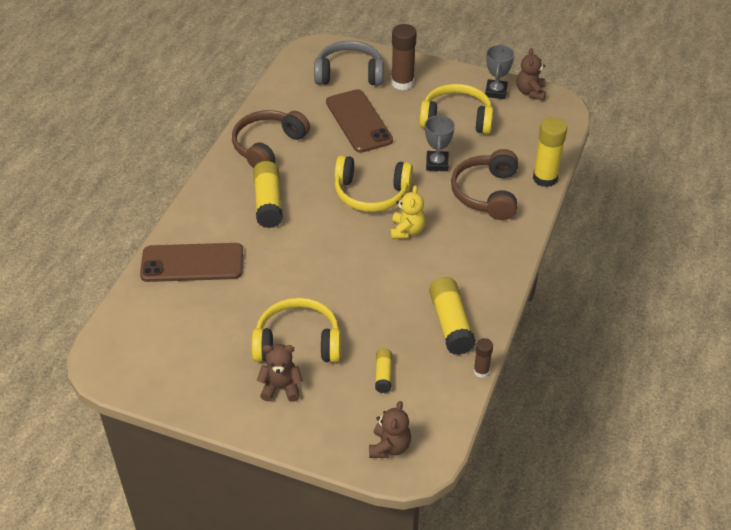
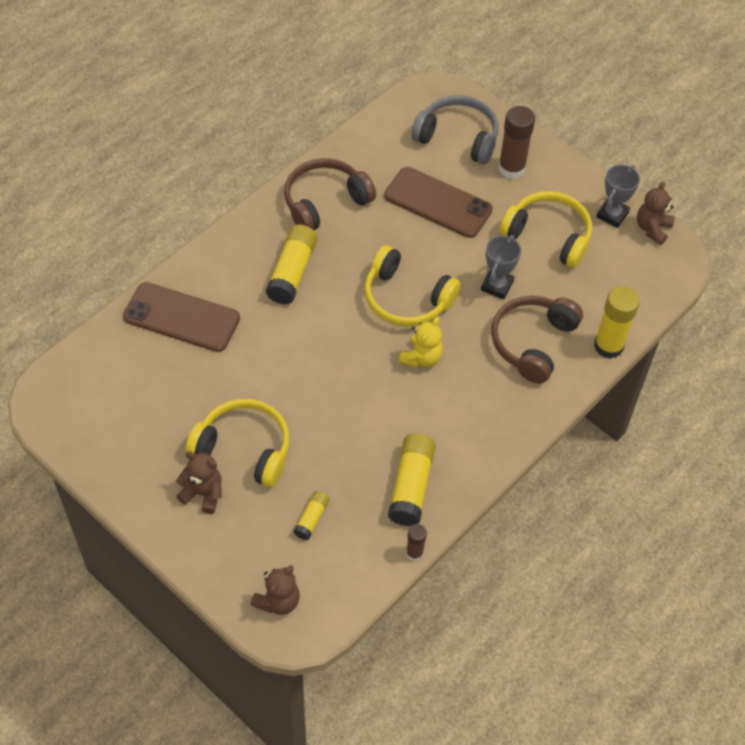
camera: 20 degrees right, 10 degrees up
brown phone [326,89,393,153] -> brown phone turned 60 degrees counterclockwise [384,167,493,238]

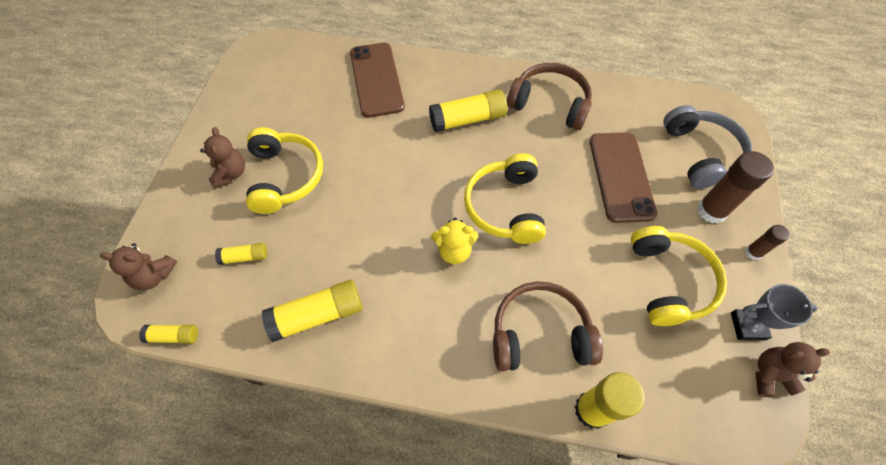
camera: 60 degrees right, 5 degrees up
brown glue stick [406,524,427,561] -> brown glue stick moved to [745,225,790,260]
grey trophy [481,235,521,299] -> none
none -> yellow glue stick [139,325,198,344]

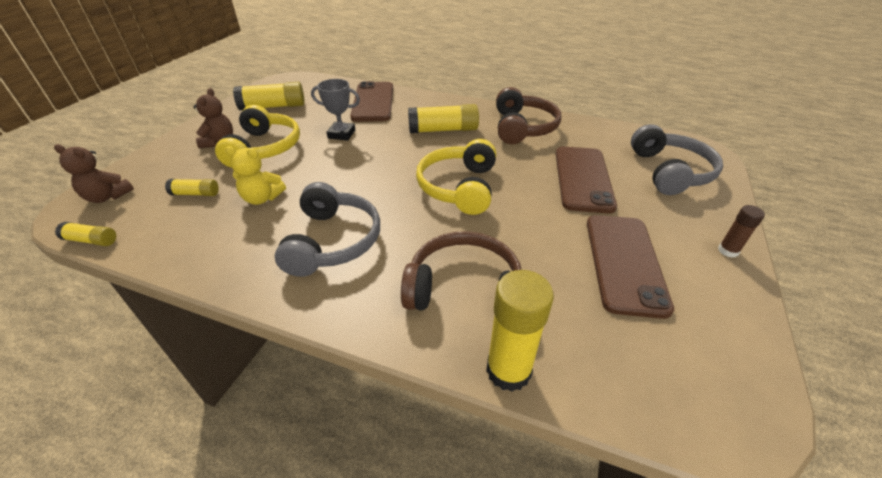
camera: 10 degrees right, 20 degrees down
yellow glue stick [262,280,363,342] -> yellow glue stick moved to [233,82,305,110]
yellow teddy bear [431,218,478,264] -> yellow teddy bear moved to [225,147,286,205]
brown headphones [507,63,592,130] -> brown headphones turned 60 degrees clockwise [496,87,561,144]
yellow headphones [631,226,727,326] -> brown phone [587,215,674,319]
brown glue stick [697,151,774,224] -> none
grey trophy [731,284,817,340] -> grey trophy moved to [311,79,360,140]
brown teddy bear [756,342,830,397] -> none
none -> grey headphones [275,182,380,277]

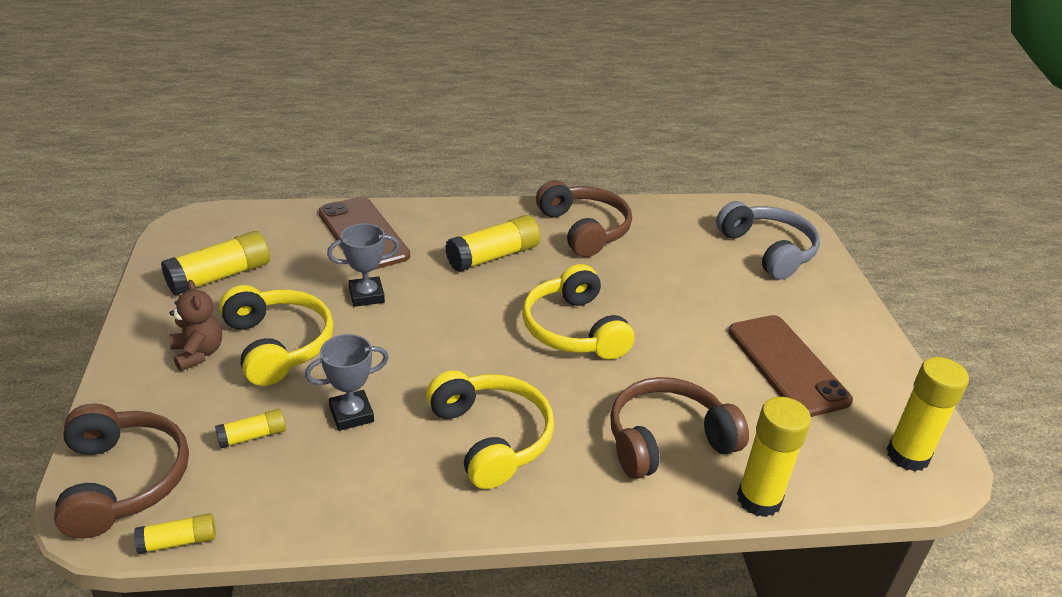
camera: 30 degrees left, 5 degrees down
brown teddy bear [54,144,134,203] -> brown headphones [54,403,189,538]
yellow teddy bear [225,147,286,205] -> grey trophy [305,334,389,431]
grey headphones [275,182,380,277] -> yellow headphones [426,370,554,489]
brown phone [556,147,617,213] -> none
brown glue stick [718,205,765,258] -> none
none -> yellow glue stick [887,357,969,471]

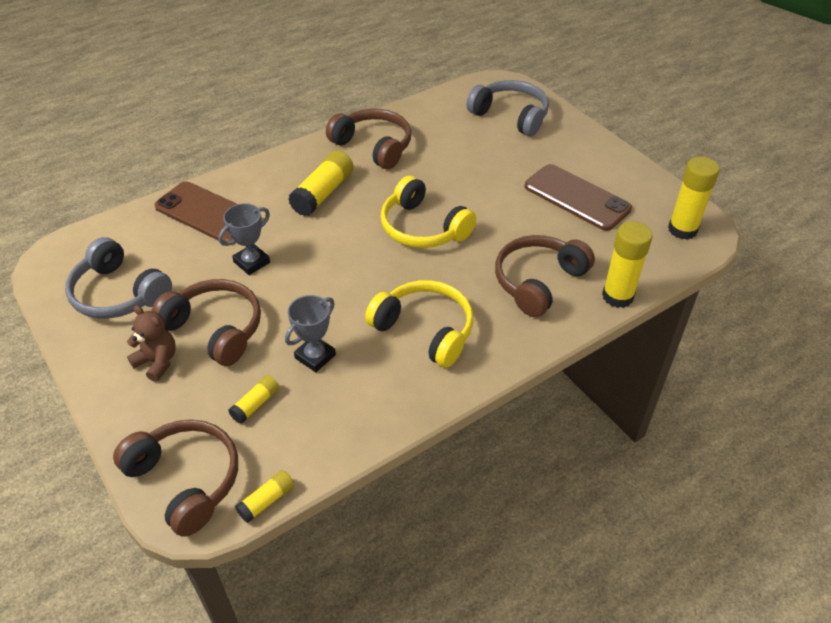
camera: 25 degrees left, 10 degrees up
yellow glue stick [161,231,270,295] -> grey headphones [65,237,172,319]
yellow headphones [219,285,333,386] -> brown headphones [151,279,261,366]

